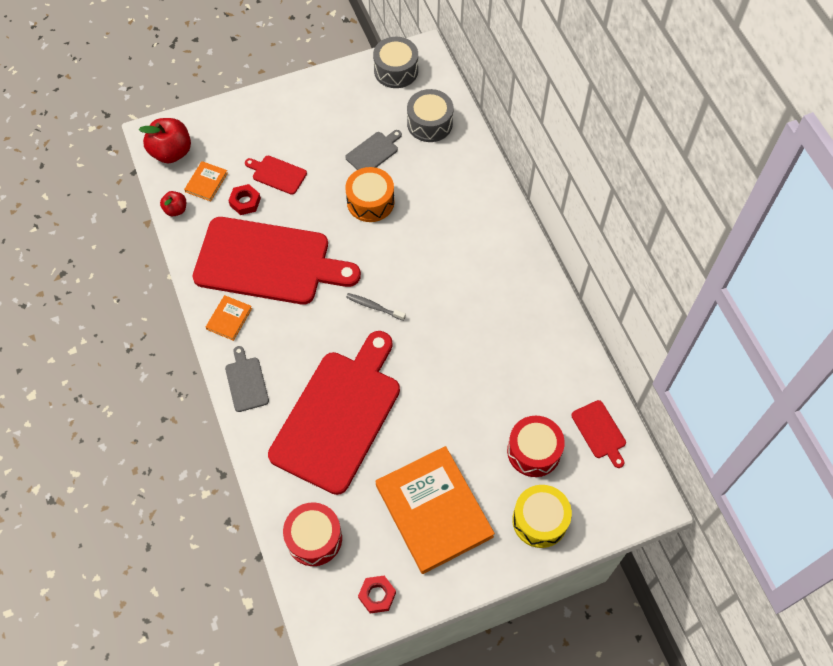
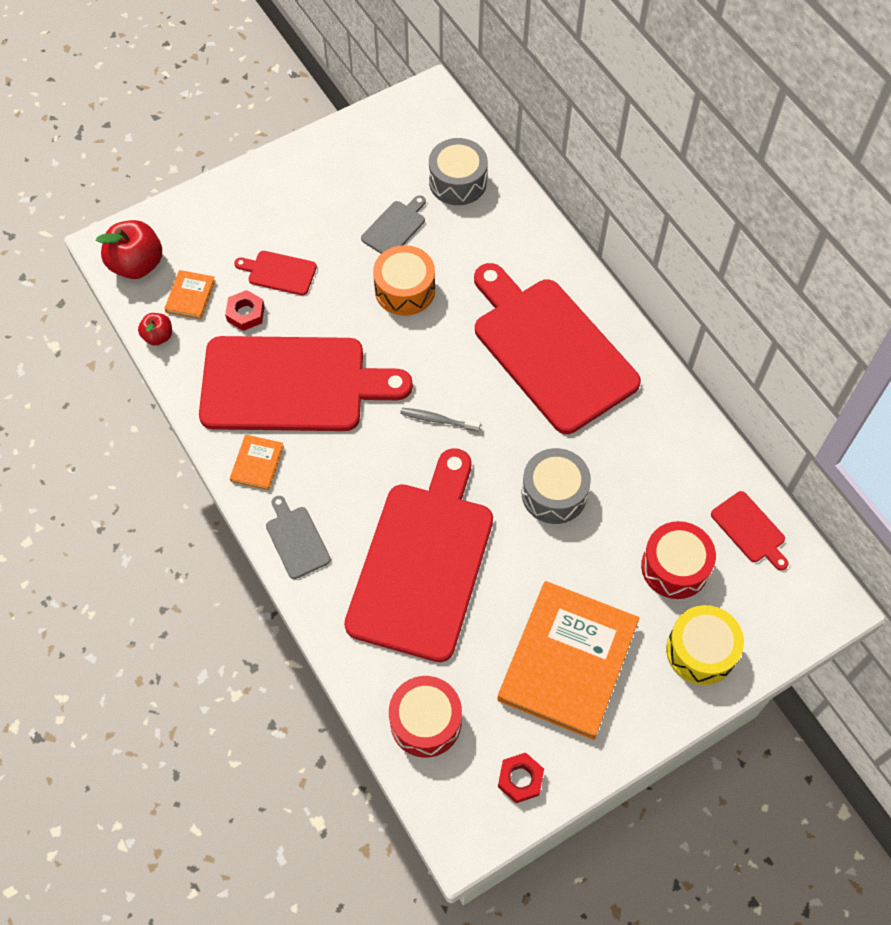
camera: 10 degrees left, 0 degrees up
grey drum [373,37,418,88] -> grey drum moved to [522,448,591,524]
orange book [376,446,495,574] -> orange book turned 60 degrees clockwise [497,581,639,740]
none -> red cutting board [474,263,641,434]

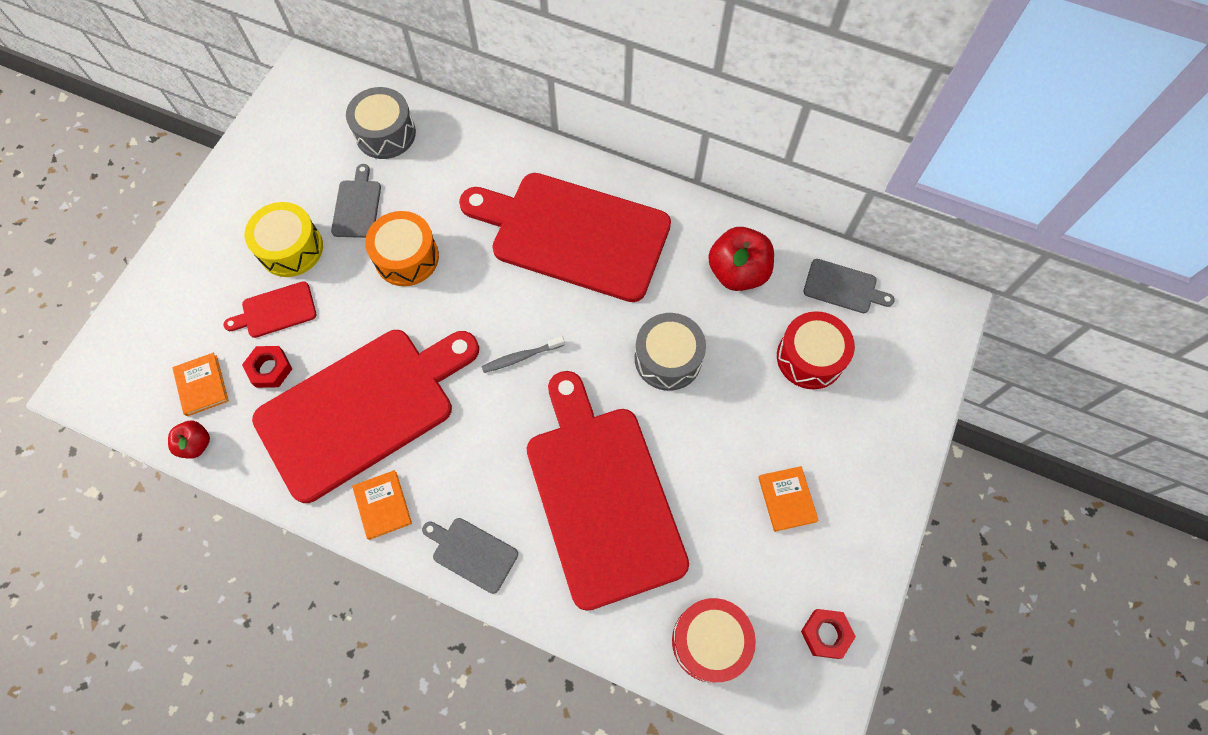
camera: 35 degrees left, 5 degrees up
red apple [96,220,162,279] -> red apple moved to [708,227,774,291]
orange book [497,581,639,740] -> orange book [758,466,819,532], size x0.42
yellow drum [666,605,744,685] -> yellow drum moved to [245,202,323,277]
red cutting board [711,491,789,571] -> grey cutting board [803,259,895,313]

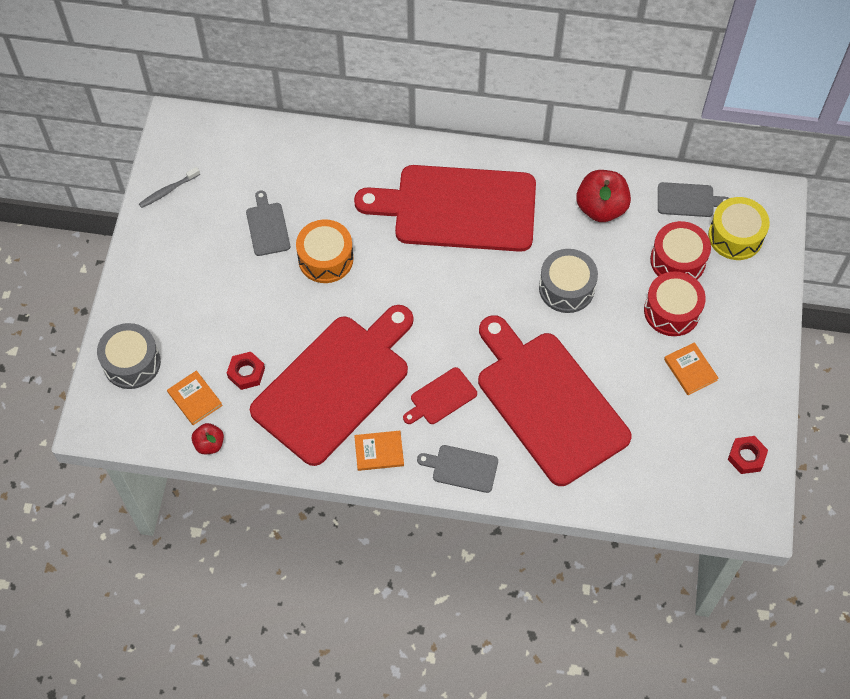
camera: 15 degrees left, 5 degrees down
red cutting board [224,281,316,338] -> red cutting board moved to [403,367,477,424]
yellow drum [245,202,323,277] -> yellow drum moved to [708,197,770,260]
grey drum [346,87,416,159] -> grey drum moved to [97,323,161,389]
orange book [352,470,412,540] -> orange book turned 60 degrees counterclockwise [354,431,404,471]
grey toothbrush [481,336,565,373] -> grey toothbrush moved to [139,167,200,208]
red drum [672,598,756,683] -> red drum moved to [644,271,706,336]

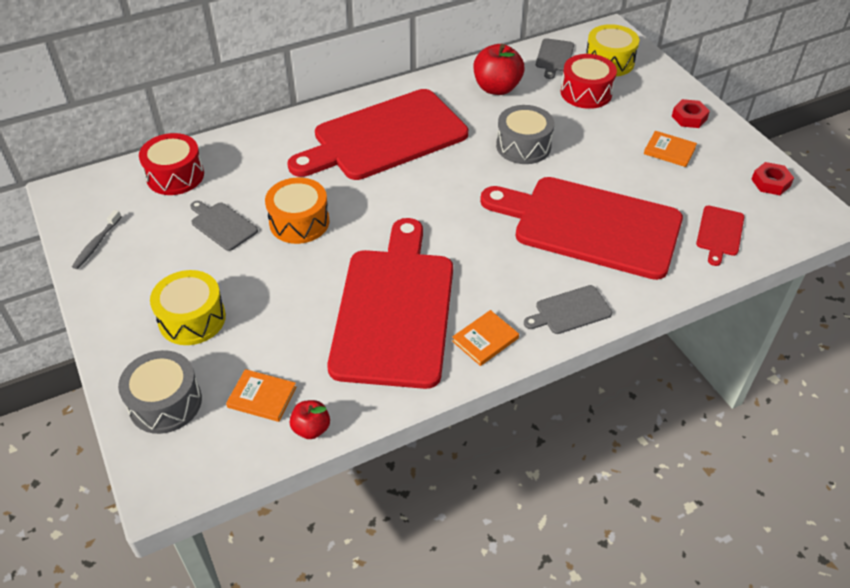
camera: 35 degrees left, 15 degrees down
red nut [227,352,265,390] -> red nut moved to [672,99,710,128]
red cutting board [403,367,477,424] -> red cutting board moved to [696,206,744,266]
red drum [644,271,706,336] -> red drum moved to [139,133,204,195]
grey cutting board [658,182,729,217] -> grey cutting board turned 135 degrees clockwise [536,38,574,79]
none -> yellow drum [150,270,226,345]

